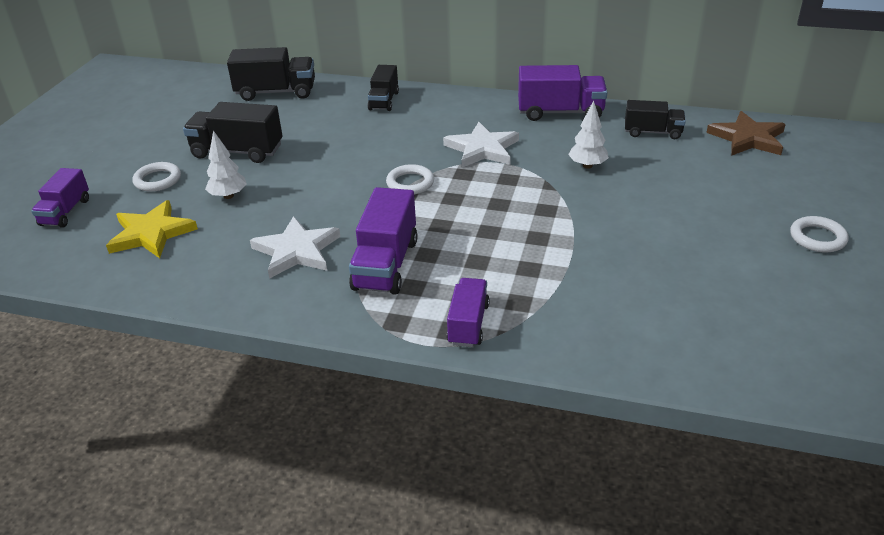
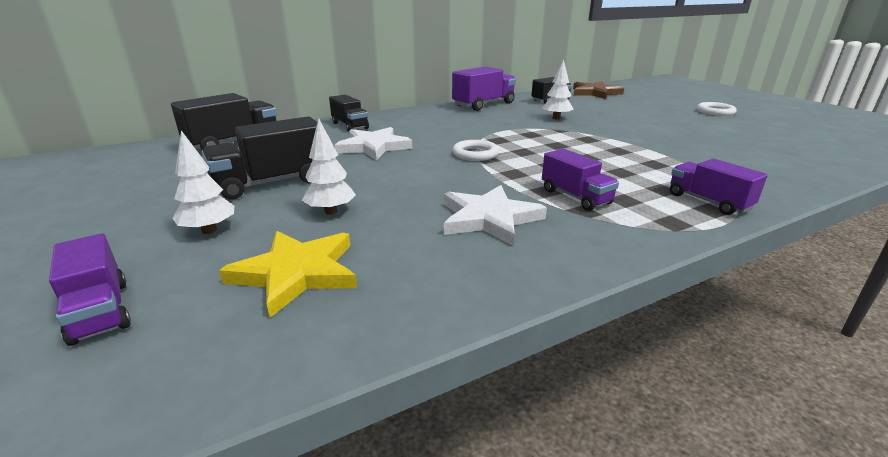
camera: 45 degrees left, 10 degrees down
white ring [133,162,181,192] -> white tree [172,131,234,234]
purple truck [349,187,418,295] -> purple truck [542,149,619,211], size x0.64
white star [443,122,519,168] -> white star moved to [335,127,412,160]

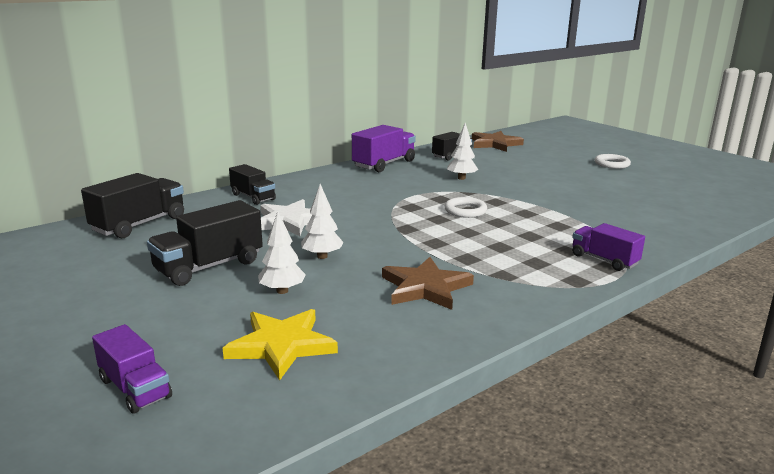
camera: 10 degrees left, 5 degrees down
white tree [172,131,234,234] -> white tree moved to [301,184,344,259]
white star [444,185,547,246] -> brown star [382,257,474,310]
white ring [452,140,499,161] -> white ring moved to [444,197,487,218]
purple truck [542,149,619,211] -> none

